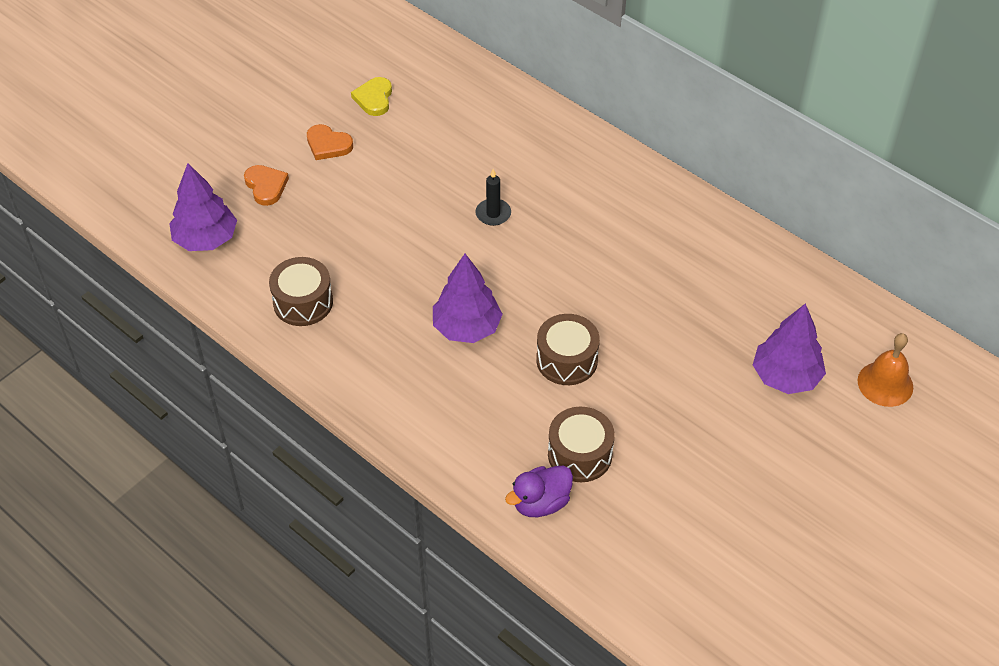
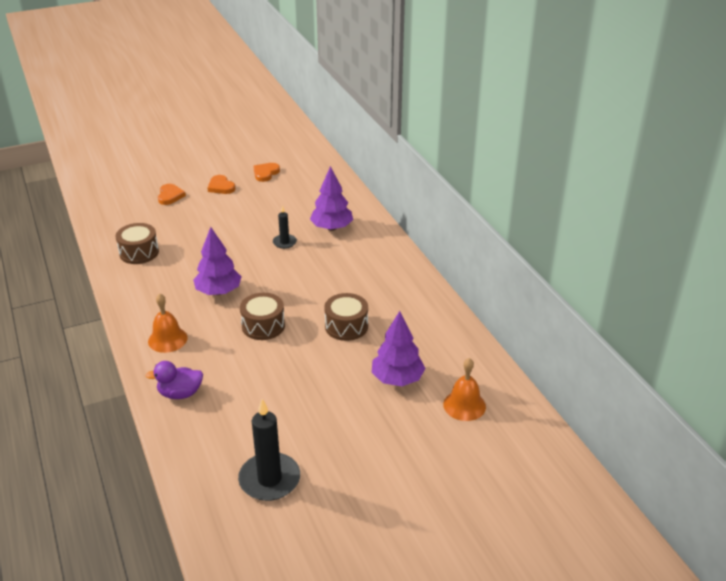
camera: 25 degrees right, 15 degrees down
purple tree [169,163,237,251] -> purple tree moved to [310,166,353,231]
yellow heart [351,77,392,116] -> orange heart [253,163,280,182]
brown drum [548,407,615,482] -> brown drum moved to [324,293,368,341]
none -> orange bell [148,293,188,353]
none -> black candle [238,399,300,501]

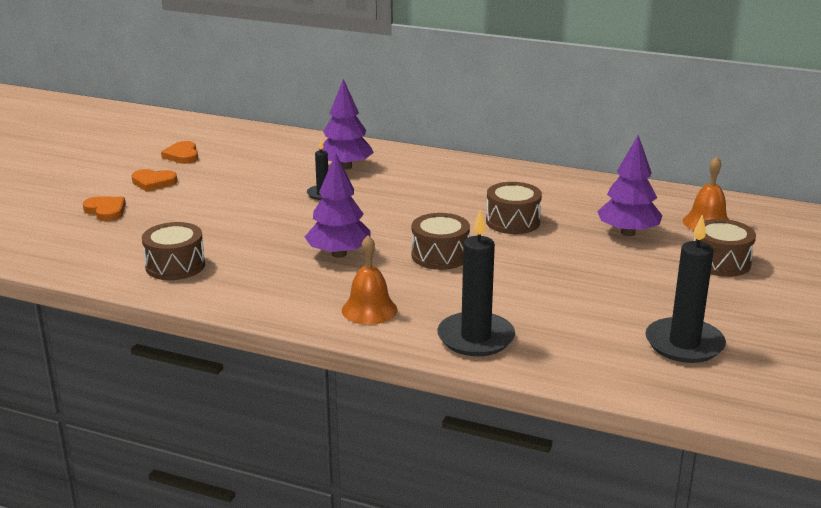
camera: 45 degrees left, 10 degrees down
purple duck [145,361,203,399] -> black candle [437,210,515,356]
none -> brown drum [694,219,756,277]

